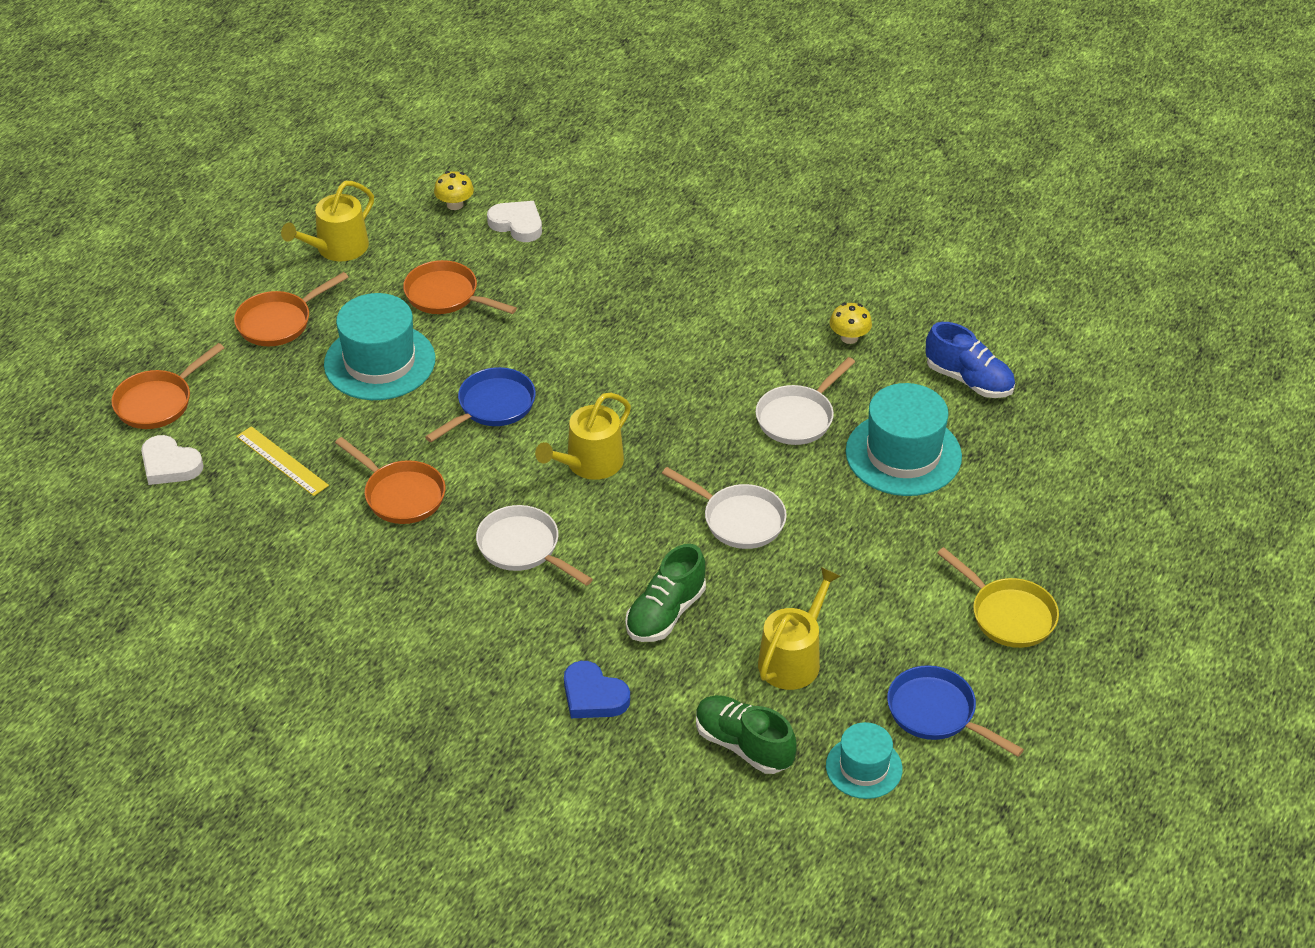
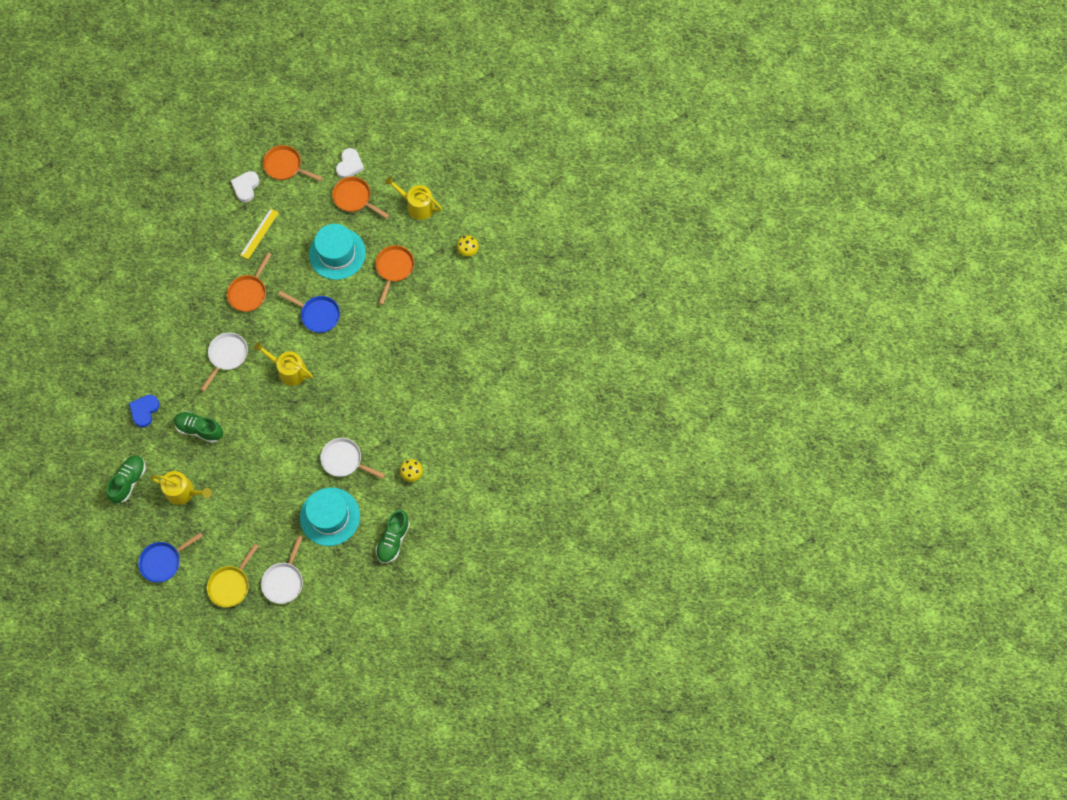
camera: 75 degrees right, 25 degrees up
white heart [487,201,542,242] -> white heart moved to [336,148,364,179]
white pan [662,467,787,549] -> white pan moved to [261,536,303,604]
turquoise hat [826,722,903,799] -> none
blue pan [887,665,1024,757] -> blue pan turned 150 degrees counterclockwise [138,532,203,583]
blue shoe [926,322,1015,398] -> green shoe [375,510,410,563]

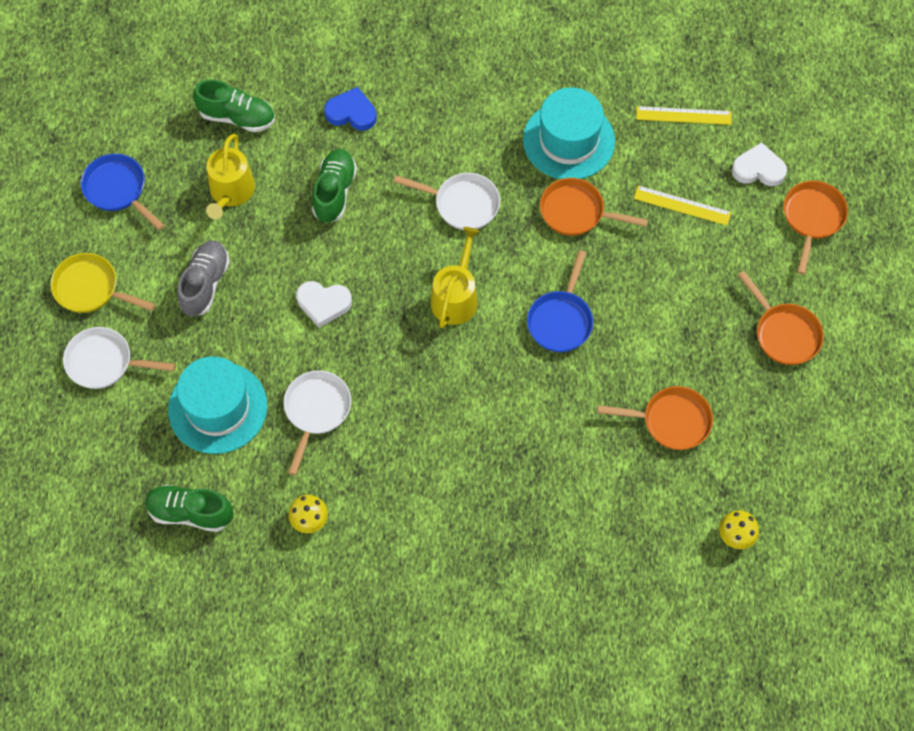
camera: 80 degrees right, 5 degrees down
turquoise hat [309,224,366,280] -> turquoise hat moved to [523,87,615,179]
orange pan [332,177,389,219] -> orange pan turned 120 degrees clockwise [738,271,824,365]
white heart [336,148,364,179] -> white heart moved to [296,281,352,328]
yellow watering can [385,176,442,220] -> none
none -> grey shoe [177,240,230,317]
none -> yellow ruler [636,106,731,125]

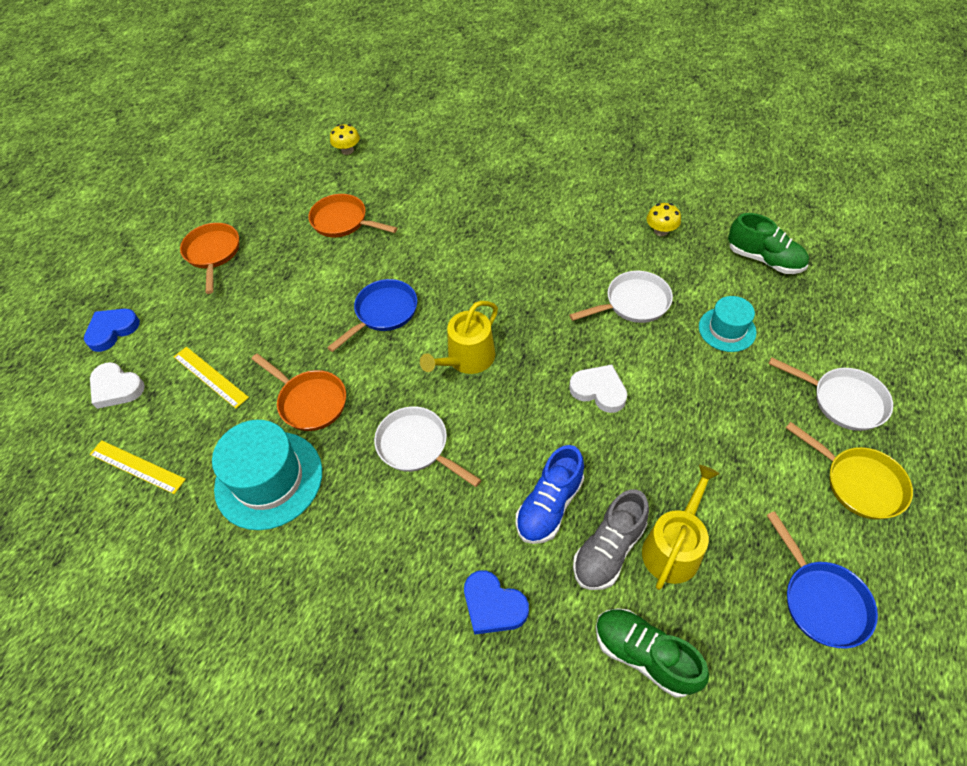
camera: 155 degrees left, 10 degrees down
turquoise hat [168,356,267,454] -> turquoise hat [699,296,757,352], size x0.58
grey shoe [177,240,230,317] -> grey shoe moved to [573,489,649,590]
white pan [284,370,351,475] -> white pan turned 150 degrees counterclockwise [569,271,673,323]
green shoe [312,149,357,223] -> blue shoe [516,445,584,544]
orange pan [784,181,848,274] -> blue heart [84,309,140,352]

